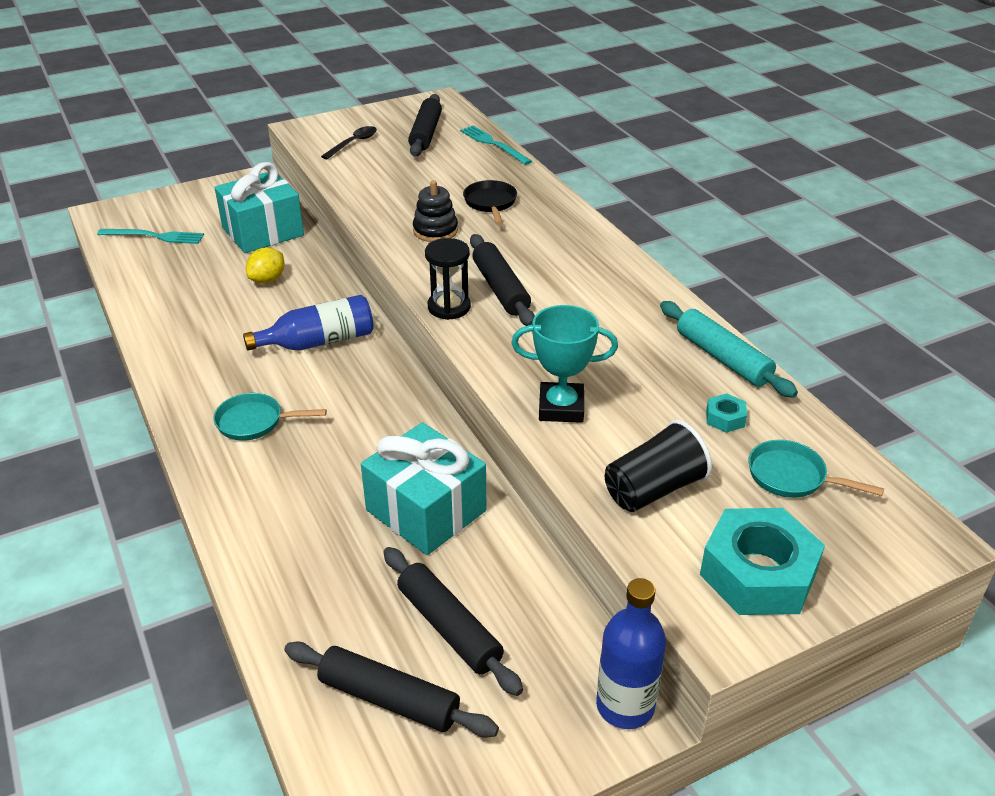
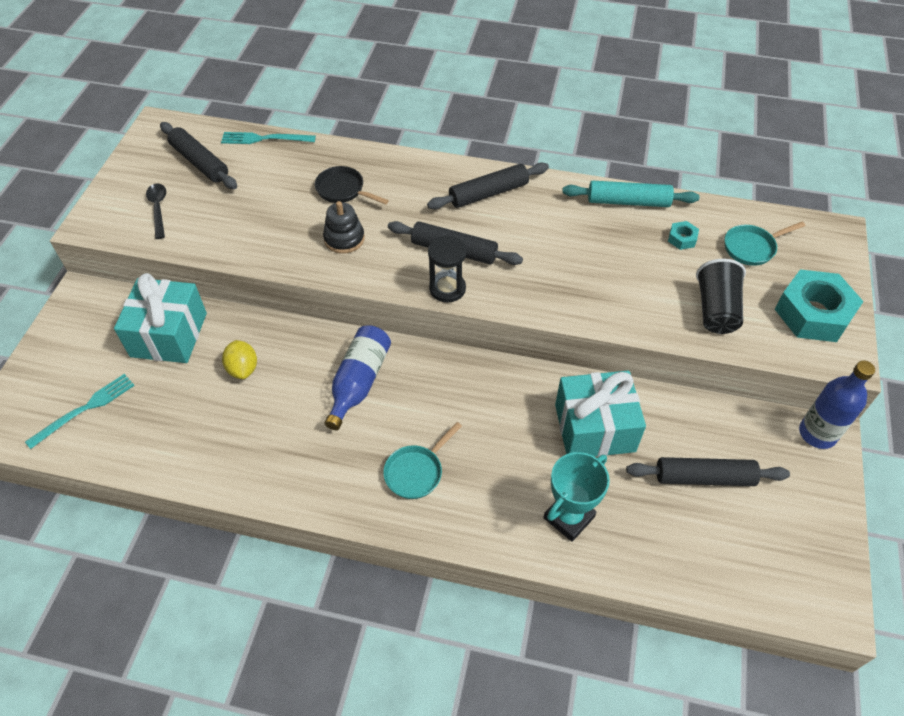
camera: 50 degrees left, 15 degrees up
black rolling pin [284,641,499,738] -> black rolling pin moved to [427,162,549,209]
turquoise trophy [511,305,618,423] -> turquoise trophy moved to [543,452,610,542]

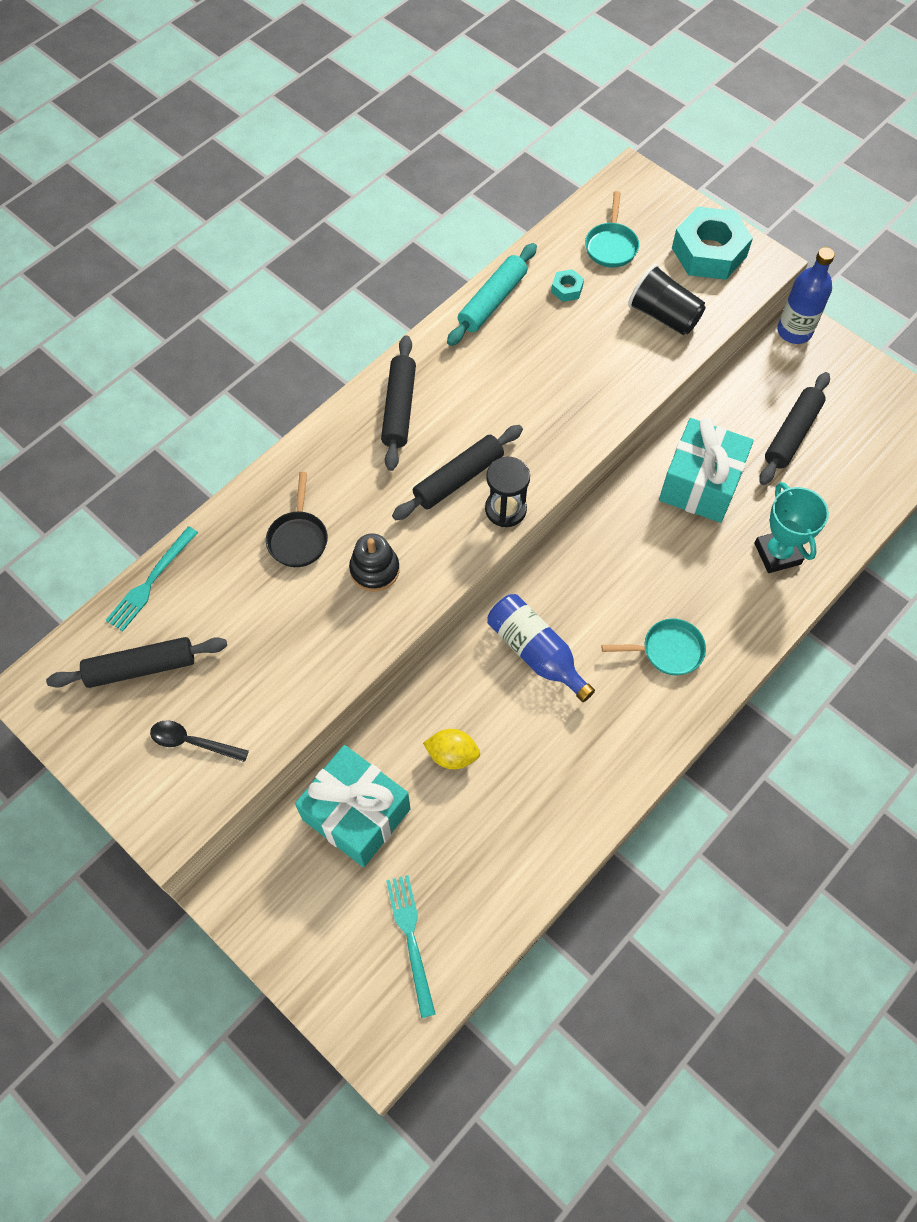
camera: 60 degrees left, 10 degrees up
black pan [315,166,389,205] -> black pan turned 60 degrees counterclockwise [266,472,328,567]
turquoise pan [383,422,462,499] -> turquoise pan turned 75 degrees counterclockwise [602,618,706,675]

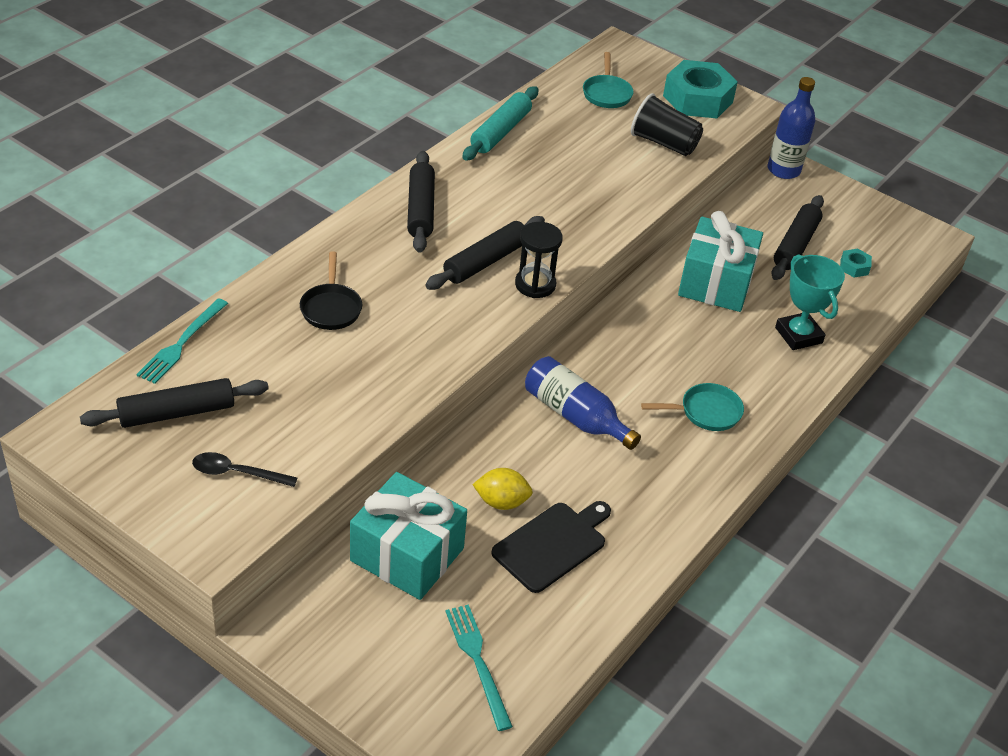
camera: 10 degrees left, 20 degrees down
black stacking toy [349,533,400,592] -> none
turquoise nut [551,269,584,302] -> turquoise nut moved to [840,249,872,278]
none -> black cutting board [491,501,611,593]

